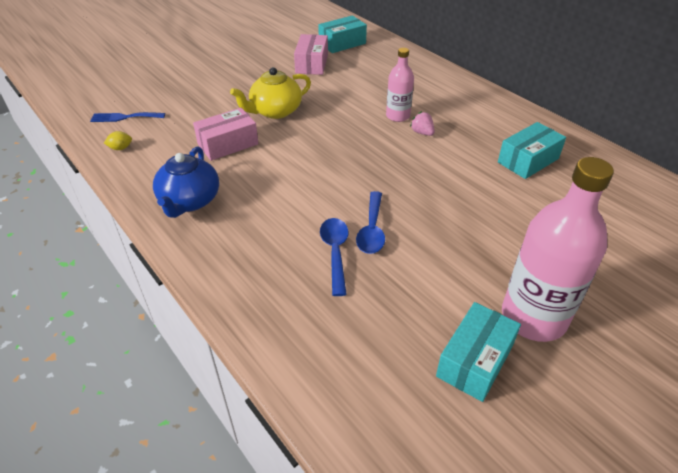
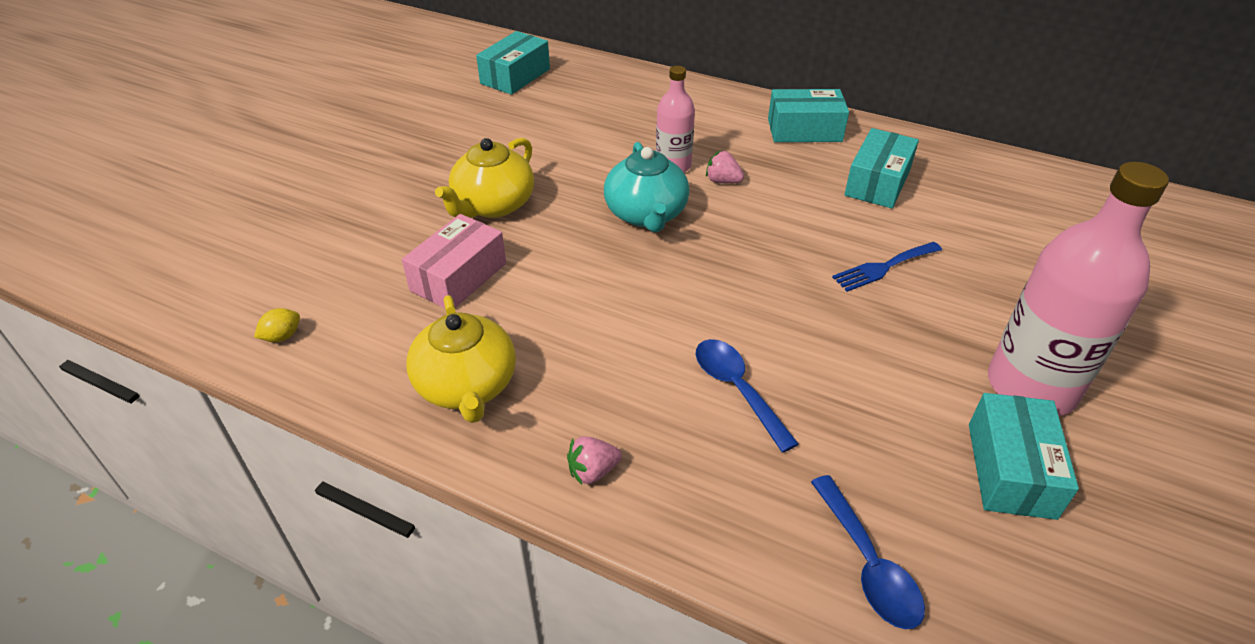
camera: 25 degrees left, 0 degrees up
blue fork [90,112,165,122] -> blue fork moved to [832,242,942,292]
blue teapot [153,146,219,218] -> yellow teapot [407,295,516,423]
pink box [294,34,328,75] -> none
blue spoon [356,191,385,254] -> blue spoon moved to [811,475,925,629]
none -> pink strawberry [567,436,622,485]
none -> turquoise teapot [604,142,690,232]
none -> turquoise box [768,89,849,142]

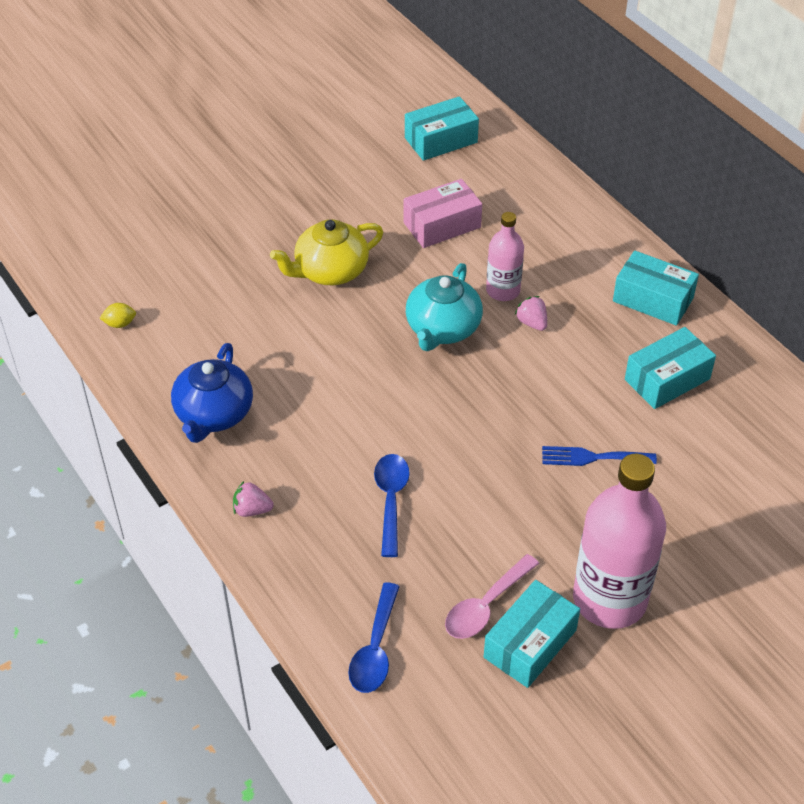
camera: 30 degrees right, 5 degrees up
pink box [402,214,506,308] -> pink box moved to [404,179,482,248]
yellow teapot [407,295,516,423] -> blue teapot [171,343,253,443]
none -> pink spoon [445,554,539,639]

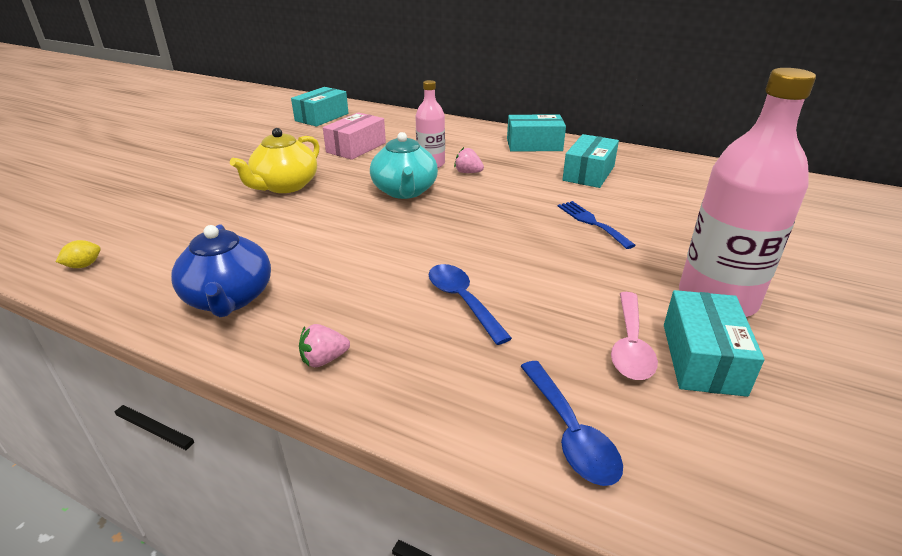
camera: 30 degrees left, 15 degrees down
blue fork [542,446,657,466] -> blue fork turned 90 degrees clockwise [558,201,636,249]

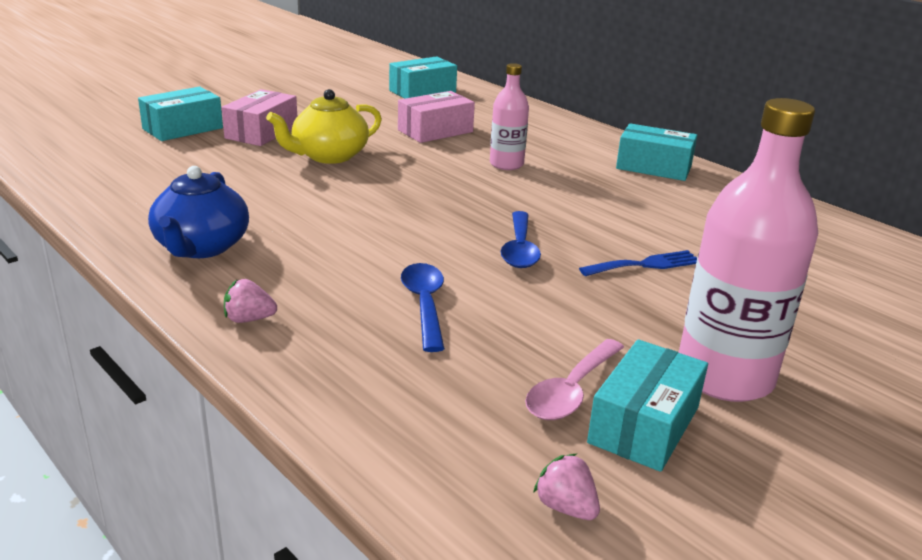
camera: 20 degrees right, 5 degrees down
yellow lemon [56,240,101,268] -> none
turquoise teapot [370,132,438,199] -> none
pink strawberry [454,147,484,173] -> pink strawberry moved to [533,454,600,520]
blue spoon [520,361,623,486] -> blue spoon moved to [501,211,541,268]
blue fork [558,201,636,249] -> blue fork turned 75 degrees clockwise [579,250,697,276]
turquoise box [562,134,619,188] -> turquoise box moved to [138,87,223,141]
none -> pink box [222,89,297,146]

